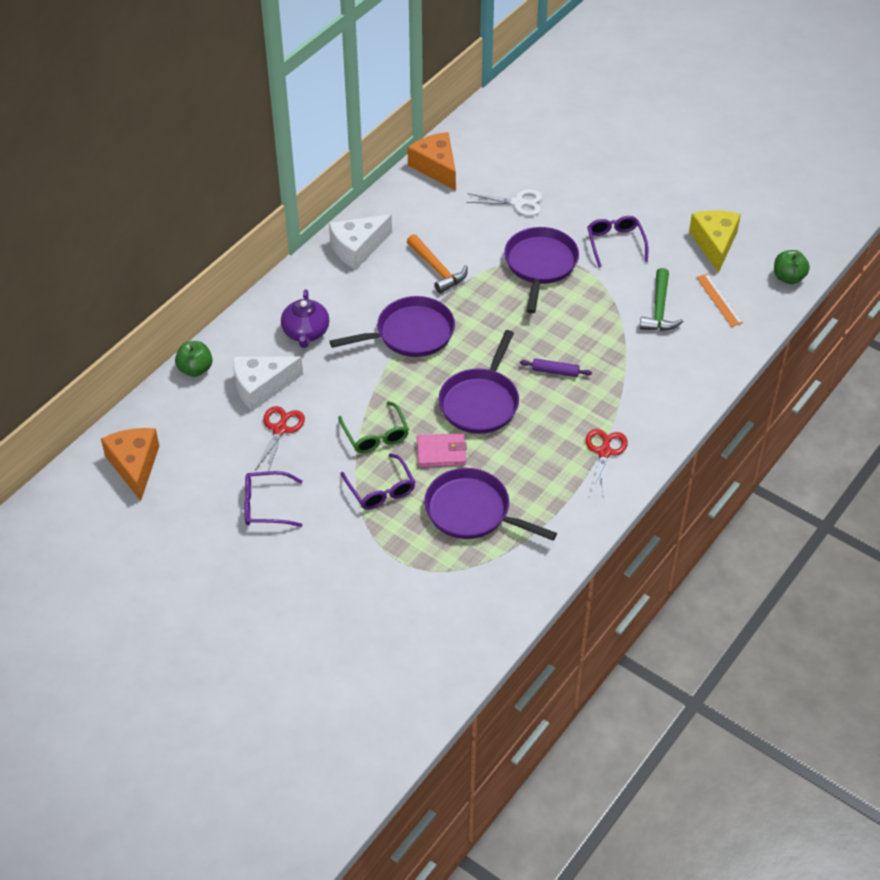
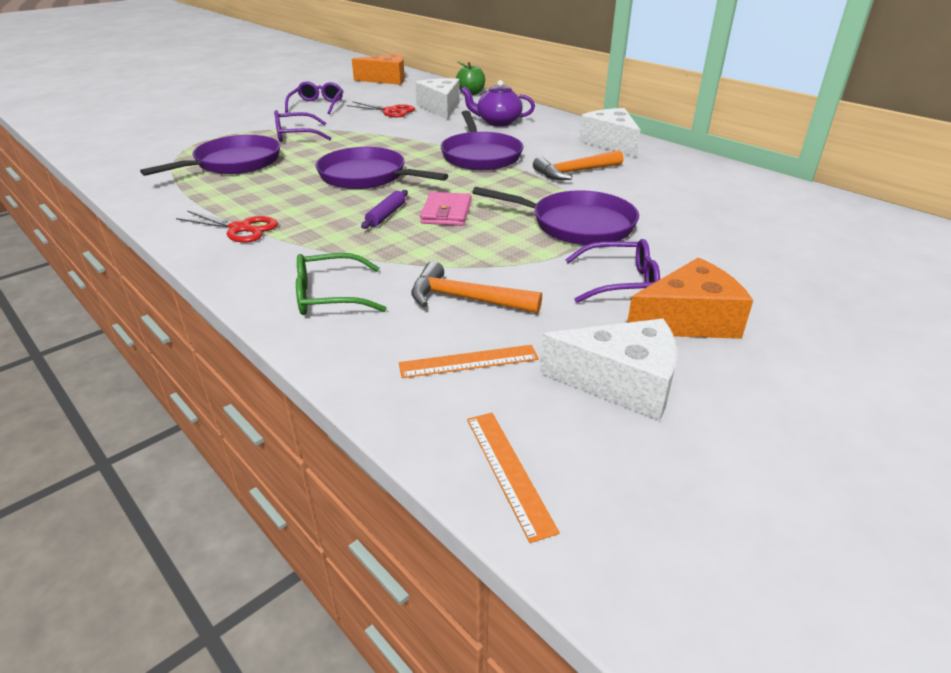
camera: 100 degrees right, 15 degrees down
green glasses [338,401,409,453] -> green glasses moved to [296,253,387,315]
orange cheese [407,132,456,191] -> orange cheese moved to [627,258,753,339]
pink wallet [417,433,467,467] -> pink wallet moved to [420,192,471,226]
white scissors [466,190,542,216] -> none
green hammer [640,268,683,331] -> orange hammer [411,261,542,313]
yellow cheese [689,210,741,273] -> white cheese [540,319,677,421]
green apple [774,250,810,284] -> orange ruler [467,413,560,543]

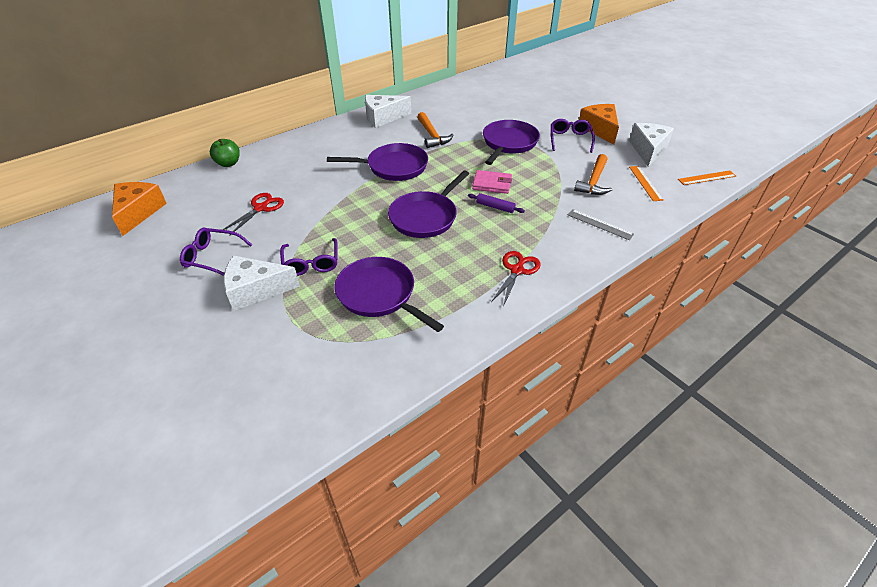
camera: 85 degrees left, 10 degrees up
green glasses [296,253,387,315] -> grey ruler [568,209,634,240]
white cheese [415,78,460,119] -> white cheese moved to [223,255,300,311]
purple teapot [460,80,535,126] -> none

